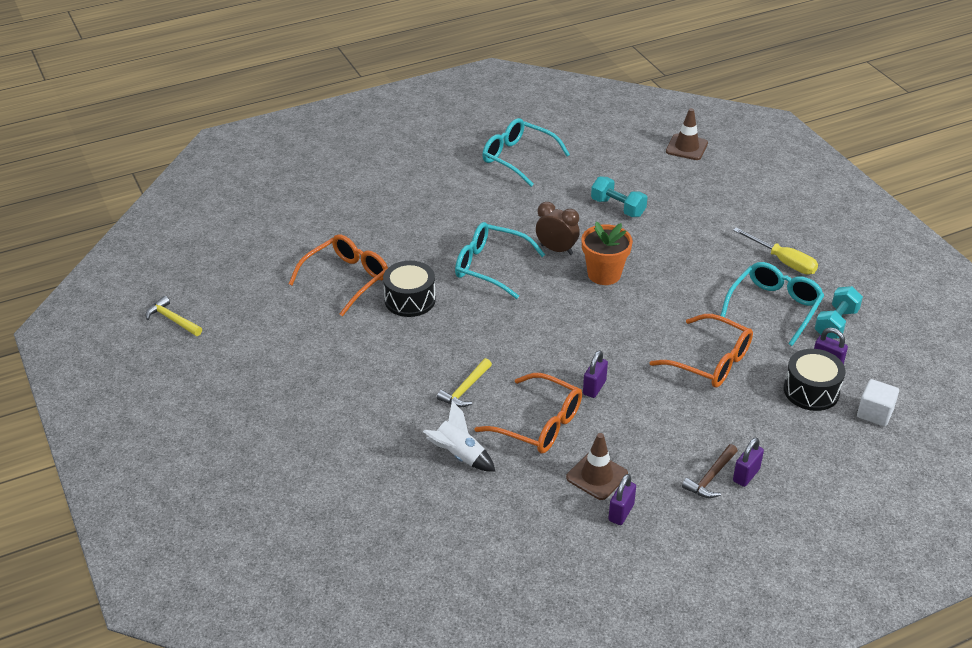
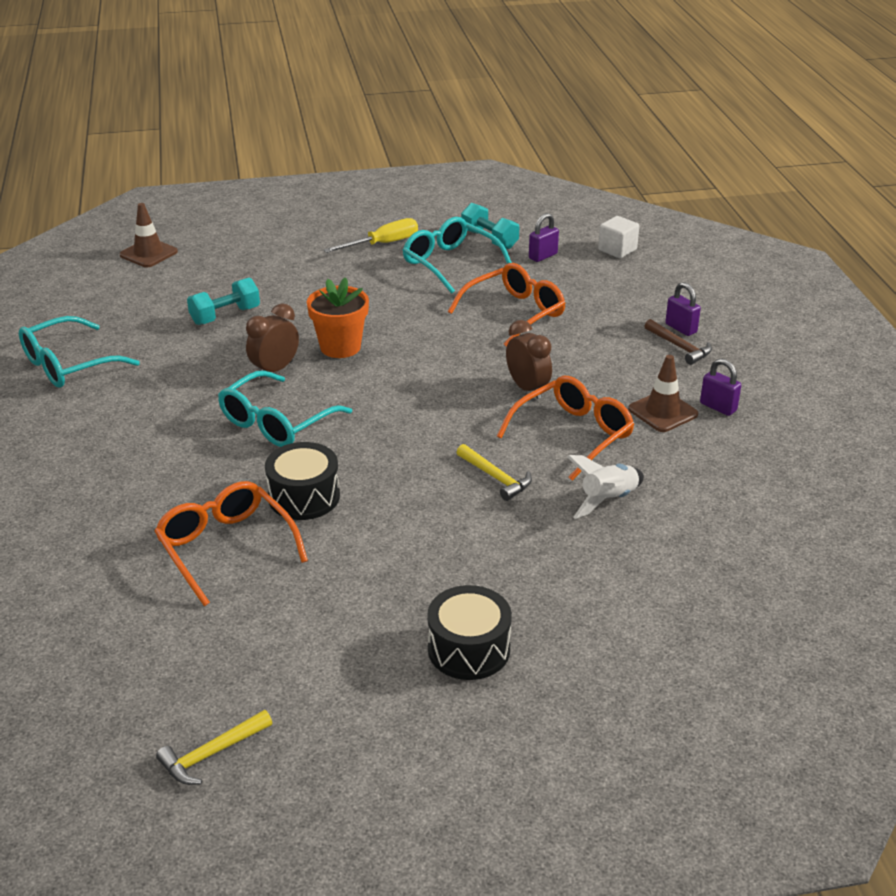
camera: 75 degrees left, 5 degrees down
purple padlock [583,350,608,398] -> brown clock [506,320,552,399]
black drum [784,349,845,411] -> black drum moved to [427,585,512,680]

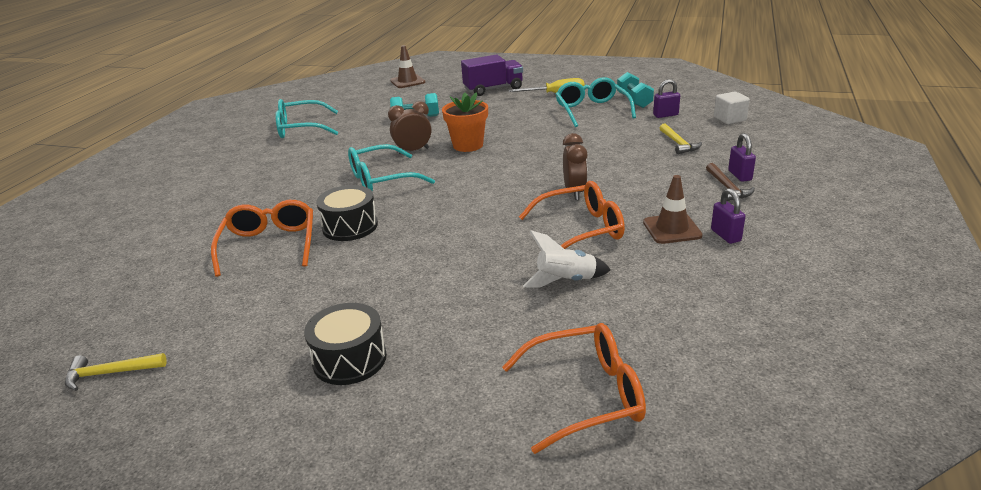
camera: 30 degrees right, 5 degrees down
orange glasses [448,263,566,347] -> orange glasses moved to [502,323,646,454]
yellow hammer [456,444,532,501] -> yellow hammer moved to [660,124,702,154]
none -> purple truck [461,55,523,96]

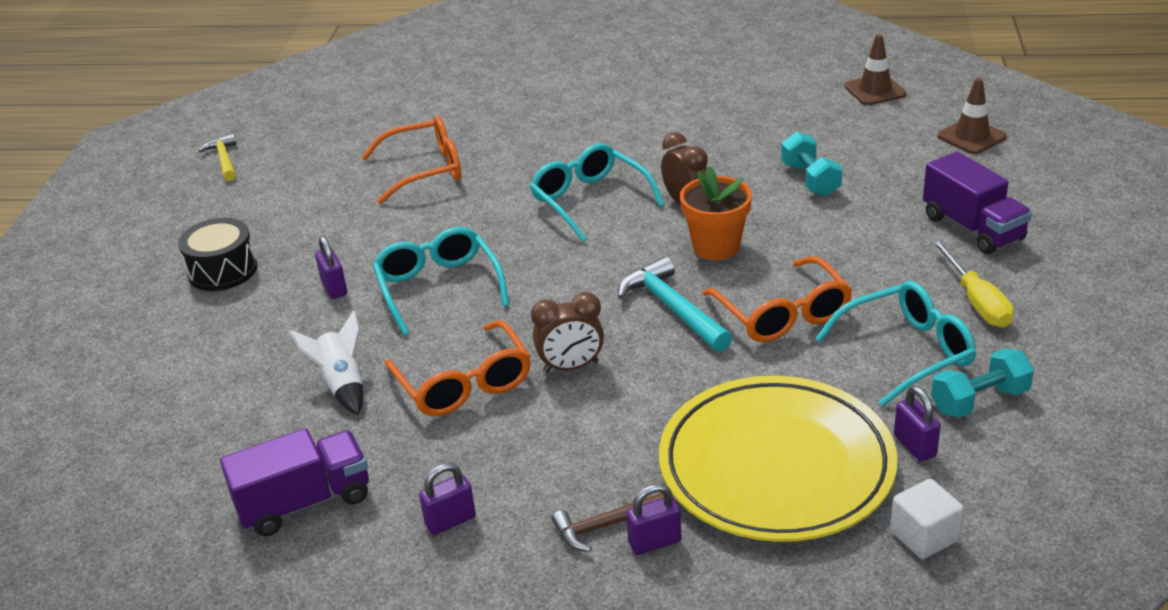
camera: 80 degrees right, 5 degrees up
turquoise glasses [275,99,338,138] -> turquoise glasses moved to [373,227,509,336]
black drum [316,185,378,241] -> none
orange glasses [502,323,646,454] -> orange glasses moved to [702,256,852,342]
brown traffic cone [643,175,703,244] -> brown traffic cone moved to [844,34,907,105]
yellow hammer [660,124,702,154] -> yellow plate [659,376,897,542]
none -> purple truck [220,428,369,536]
none -> purple padlock [315,236,347,299]
none -> turquoise hammer [618,256,732,352]

